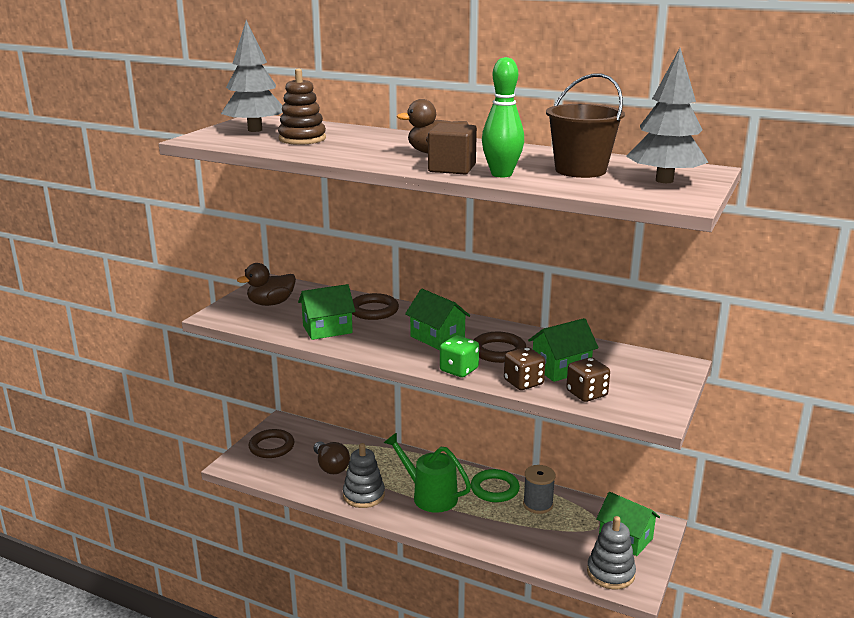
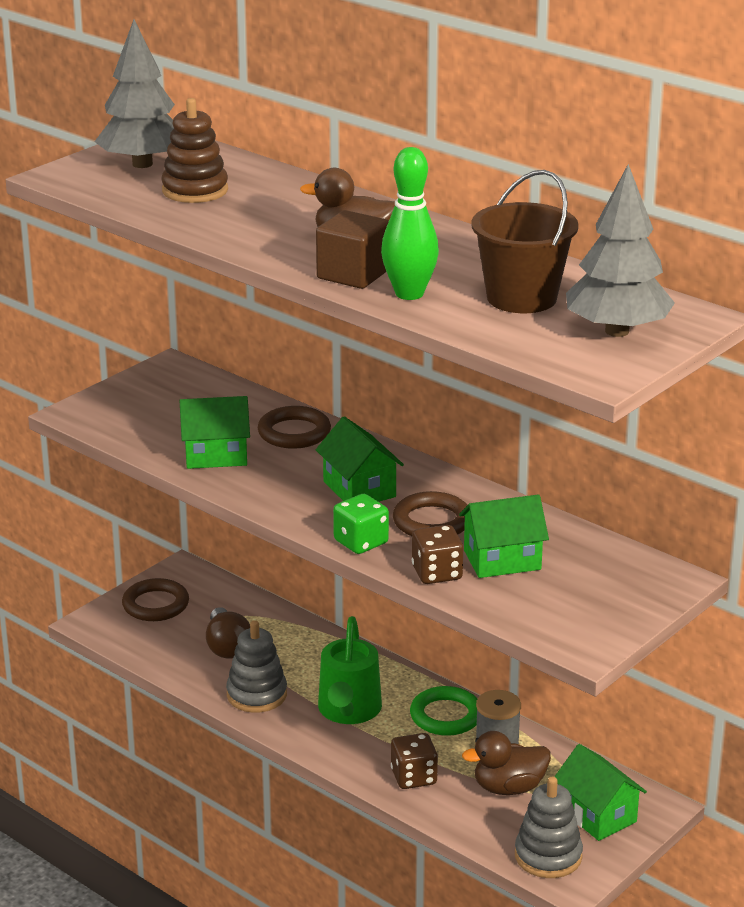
camera: 15 degrees right, 5 degrees up
brown duck [237,263,296,306] -> brown duck moved to [462,731,551,795]
green watering can [384,432,471,513] -> green watering can turned 135 degrees counterclockwise [318,616,382,724]
brown dice [566,357,610,402] -> brown dice moved to [391,733,438,789]

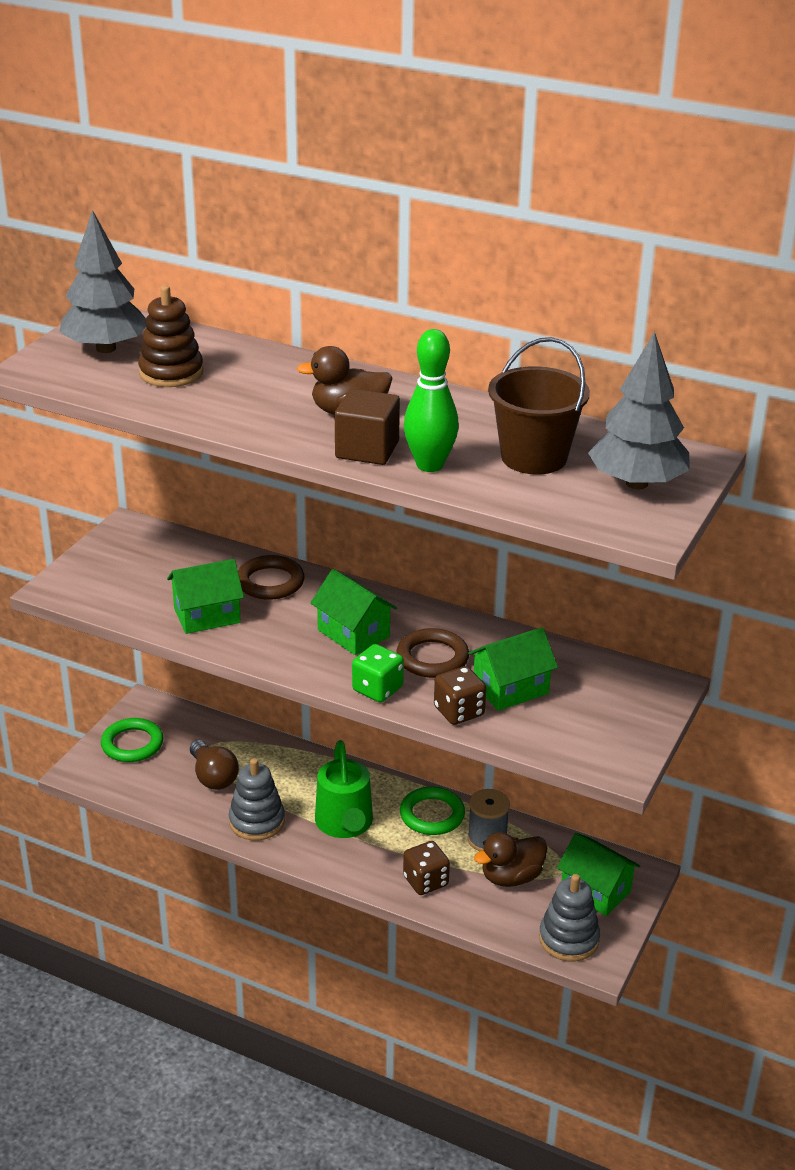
camera: 15 degrees left, 5 degrees up
brown ring [122,578,189,621] -> green ring [101,718,163,762]

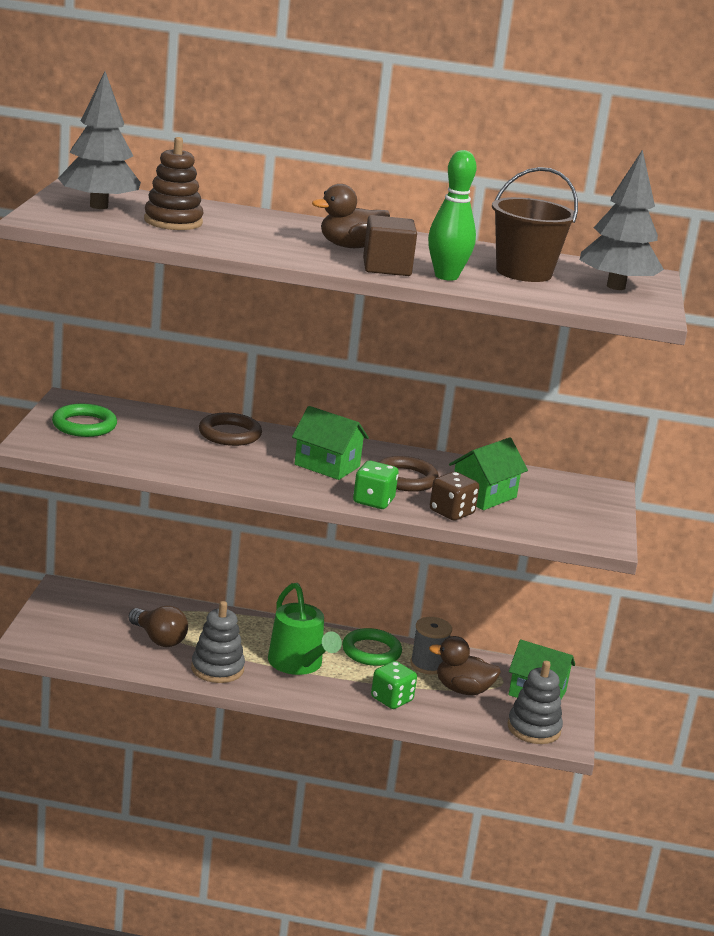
camera: 20 degrees left, 10 degrees down
green ring [101,718,163,762] -> green ring moved to [52,404,117,437]
green house [167,559,244,634] -> none
brown dice [403,841,450,895] -> green dice [371,661,417,709]
brown duck [474,832,547,887] -> brown duck turned 60 degrees clockwise [429,636,501,695]

